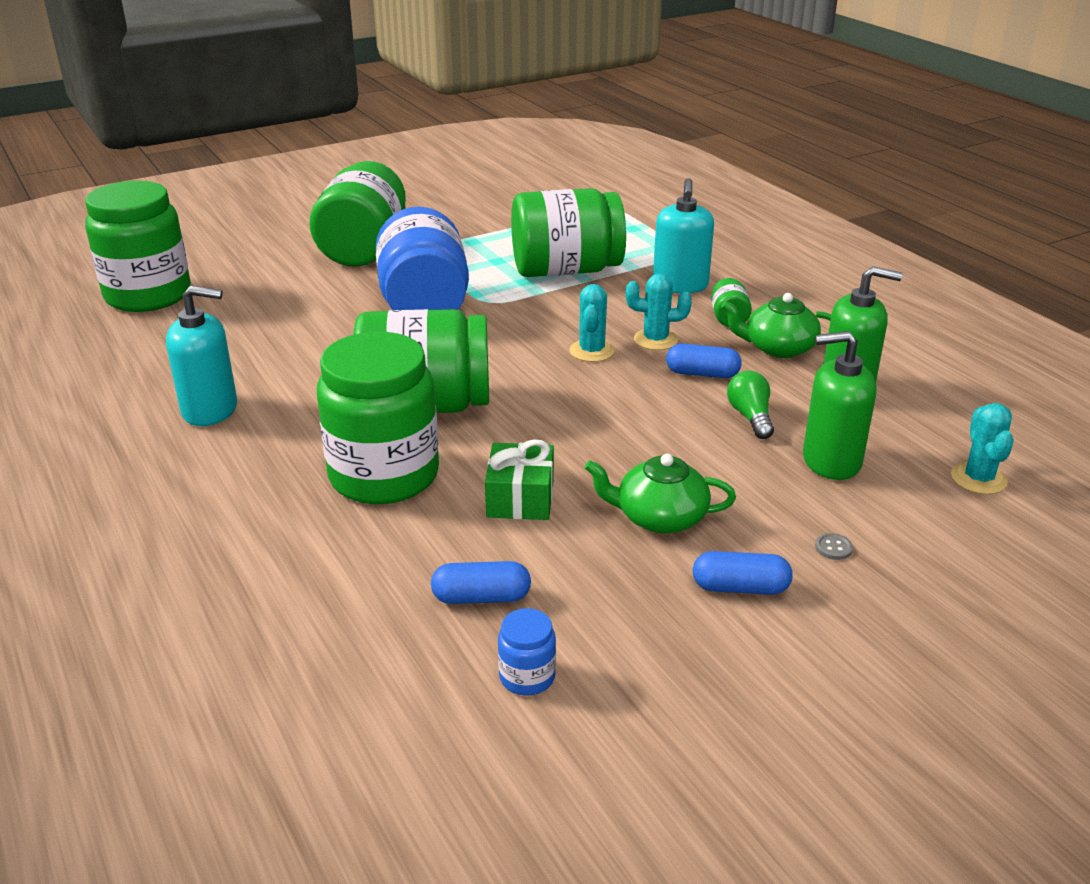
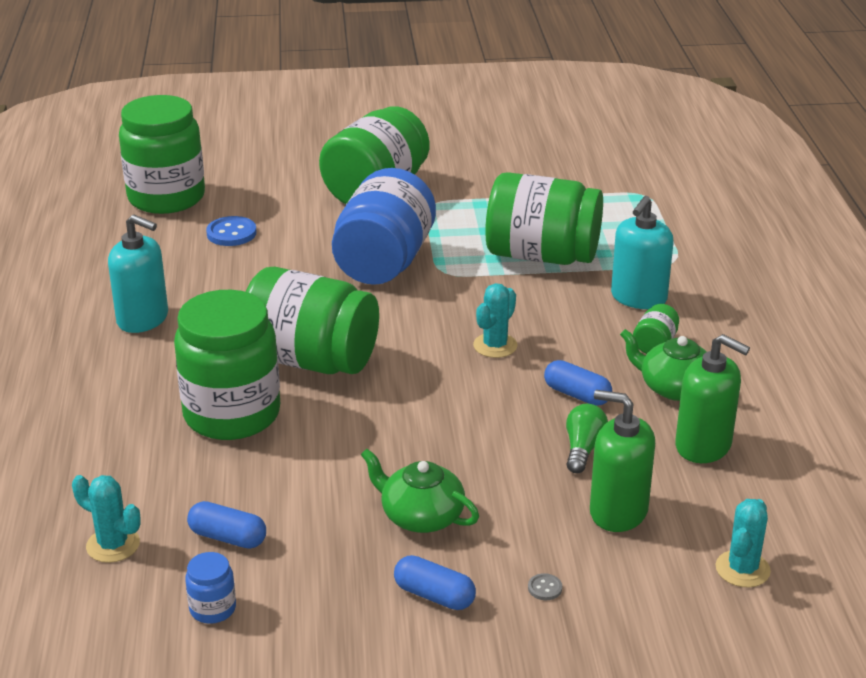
camera: 25 degrees right, 0 degrees up
green gift [485,439,554,520] -> none
turquoise cactus [626,273,692,350] -> turquoise cactus moved to [72,475,141,563]
none -> blue button [206,216,257,246]

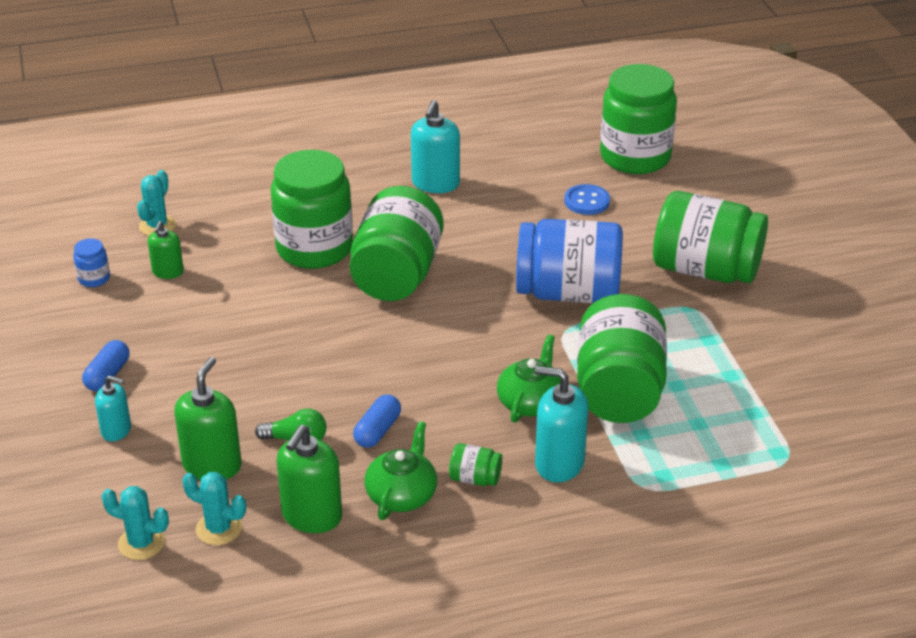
camera: 80 degrees right, 5 degrees up
blue capsule [187,501,266,549] -> green soap dispenser [148,221,184,279]
green teapot [361,449,479,533] -> green teapot moved to [497,335,561,423]
turquoise cactus [473,283,517,358] -> turquoise cactus moved to [182,472,246,545]
grey button [528,573,562,600] -> turquoise soap dispenser [95,376,131,442]

